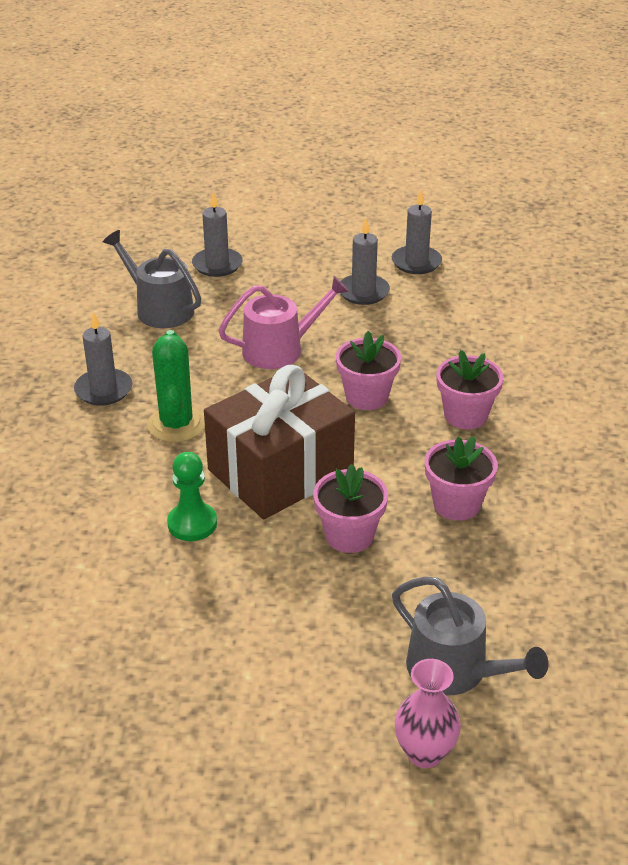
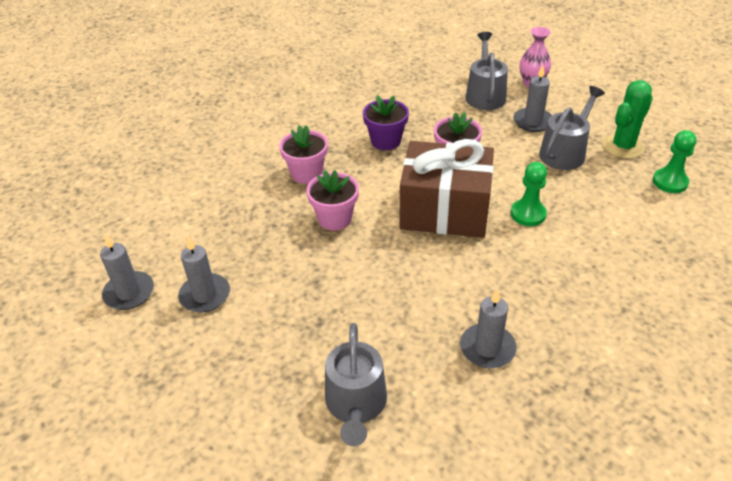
camera: 130 degrees left, 5 degrees up
green cactus [147,330,205,442] -> green cactus moved to [602,80,653,159]
grey candle [192,192,243,277] -> grey candle moved to [513,65,552,132]
pink watering can [218,276,349,369] -> none
pink flower pot [425,436,498,521] -> purple flower pot [363,95,409,150]
none -> grey watering can [539,86,605,170]
none -> green pawn [653,130,697,193]

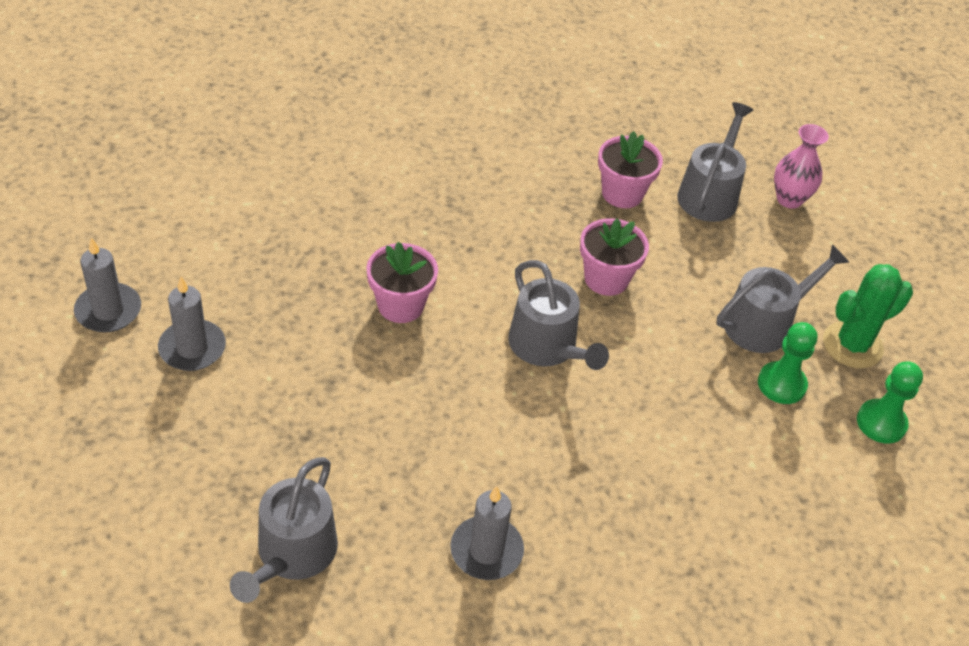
camera: 15 degrees right, 5 degrees up
pink flower pot [279,125,328,184] -> pink flower pot moved to [598,131,663,208]
purple flower pot [363,95,409,150] -> none
brown gift [399,139,494,238] -> grey watering can [508,260,609,370]
green pawn [511,162,547,226] -> green pawn moved to [758,322,817,404]
grey candle [513,65,552,132] -> none

